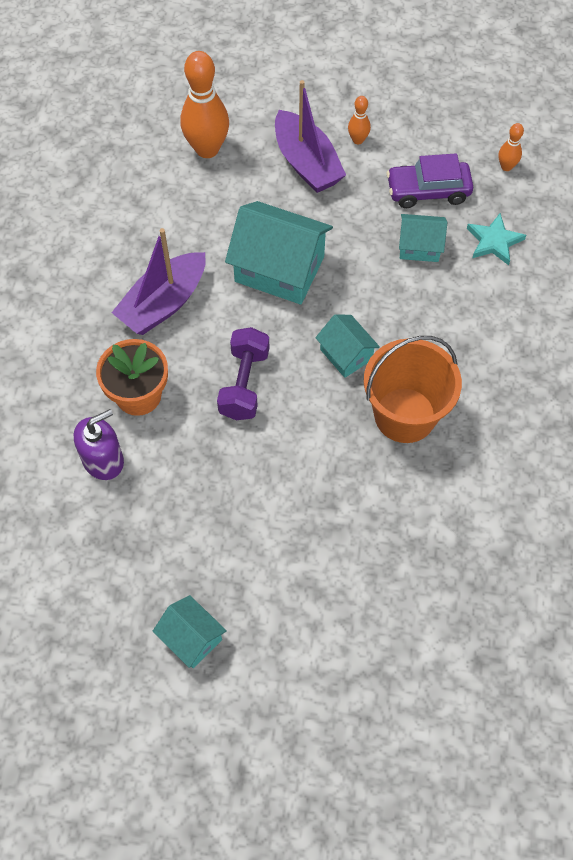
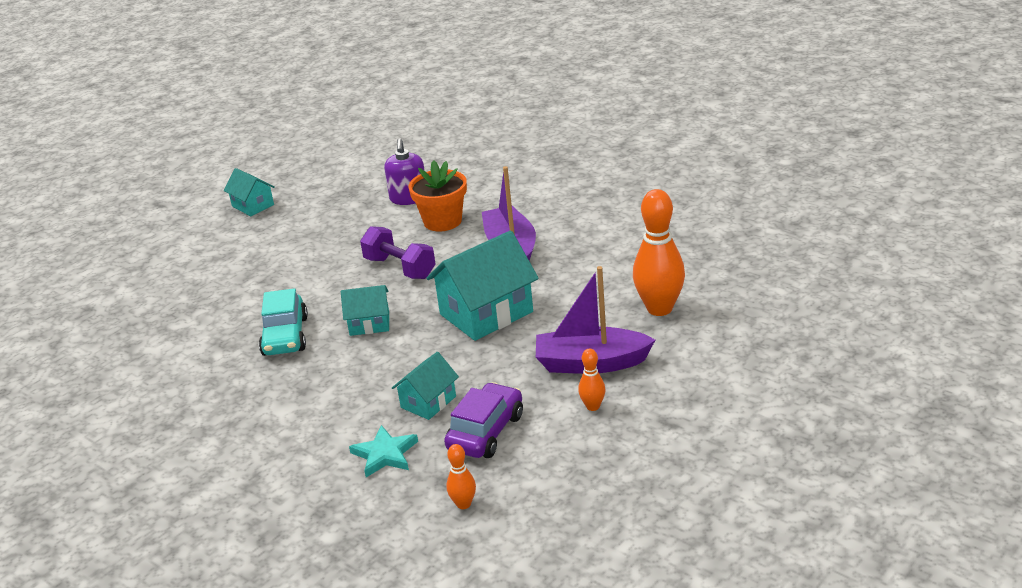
camera: 125 degrees right, 30 degrees down
turquoise house [153,595,227,668] -> turquoise house turned 60 degrees clockwise [223,168,275,216]
orange bucket [364,336,462,443] -> turquoise car [259,288,308,356]

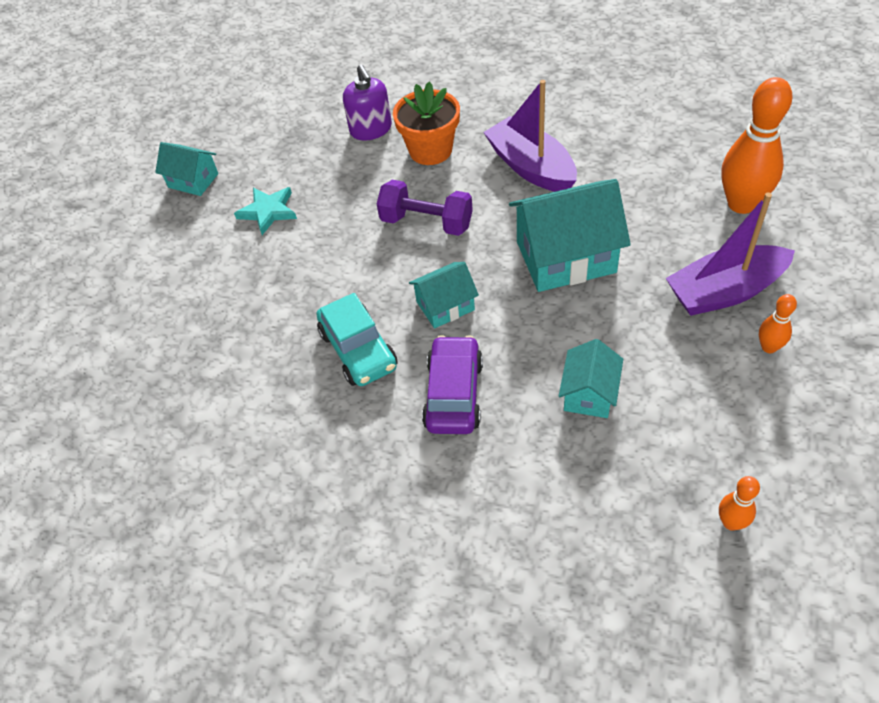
camera: 20 degrees left, 20 degrees up
turquoise star [349,425,418,477] -> turquoise star moved to [234,187,297,235]
turquoise house [427,231,539,341] -> turquoise house turned 45 degrees clockwise [509,179,631,292]
purple car [444,382,523,458] -> purple car moved to [422,335,483,434]

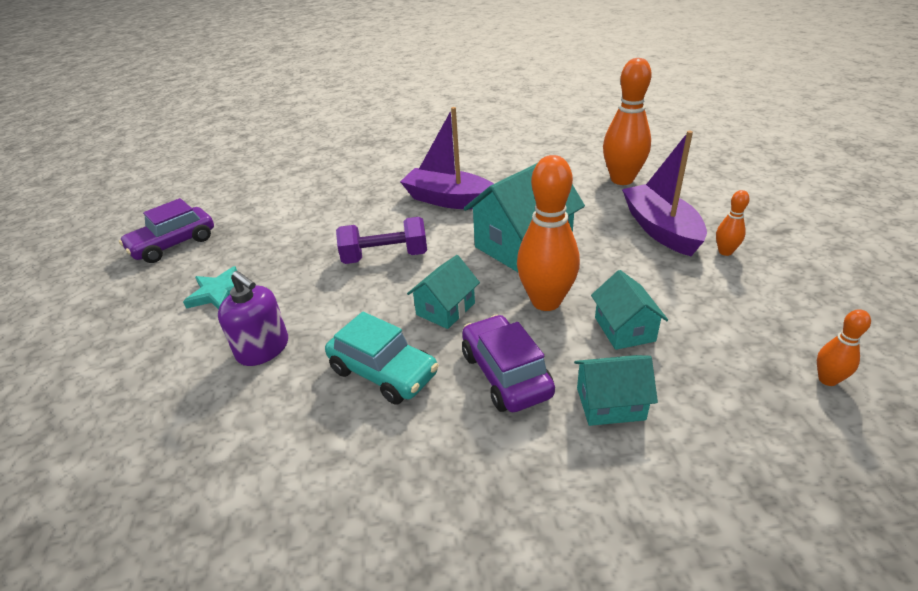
camera: 30 degrees left, 15 degrees down
turquoise house [155,142,218,196] -> turquoise house moved to [574,355,658,426]
purple soap dispenser [343,64,392,141] -> purple soap dispenser moved to [218,271,288,366]
orange flower pot [393,81,460,165] -> none
purple boat [666,192,795,316] -> purple boat turned 120 degrees clockwise [622,131,707,256]
none -> purple car [119,198,214,263]
none -> orange bowling pin [517,155,580,311]

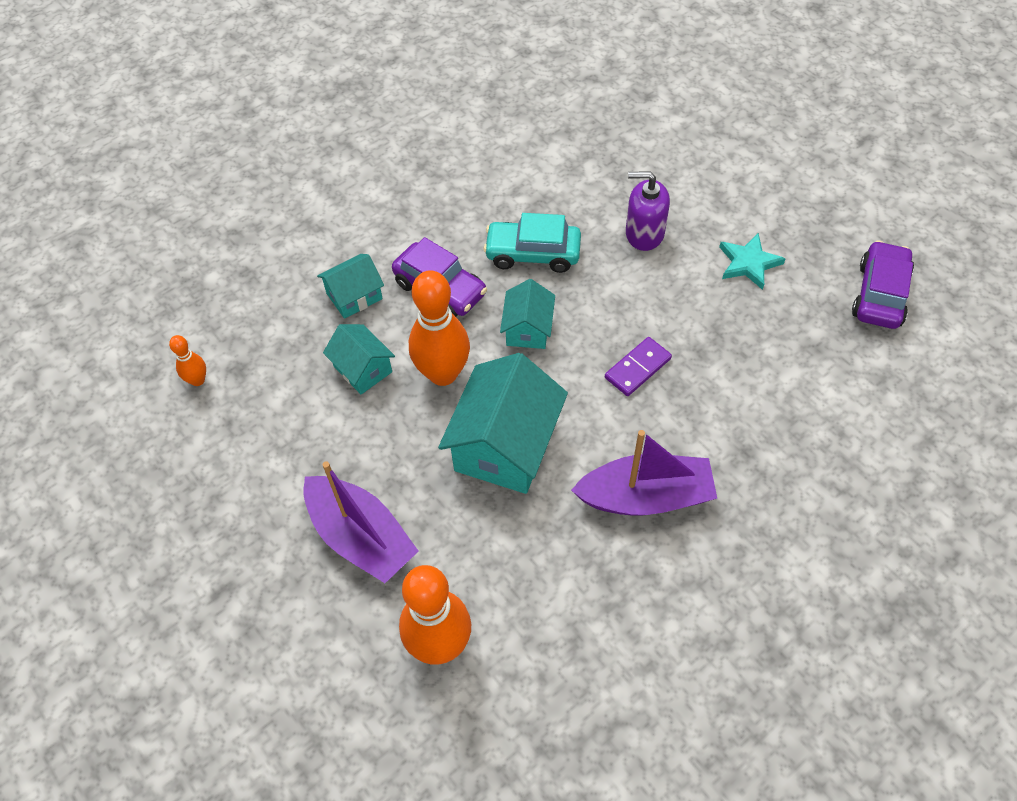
camera: 150 degrees right, 20 degrees up
purple dumbbell [336,217,427,264] -> purple domino [605,337,672,396]
orange bowling pin [716,190,749,256] -> none

